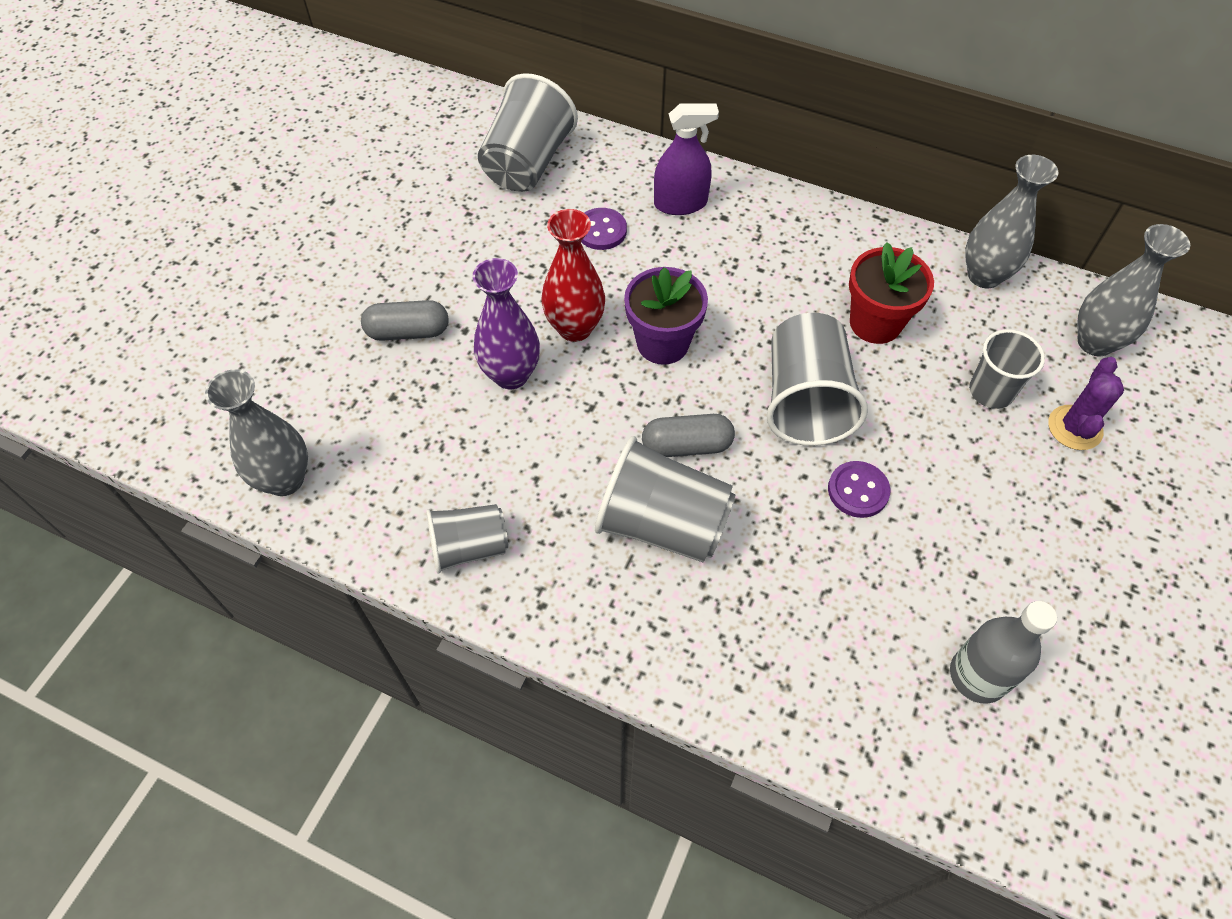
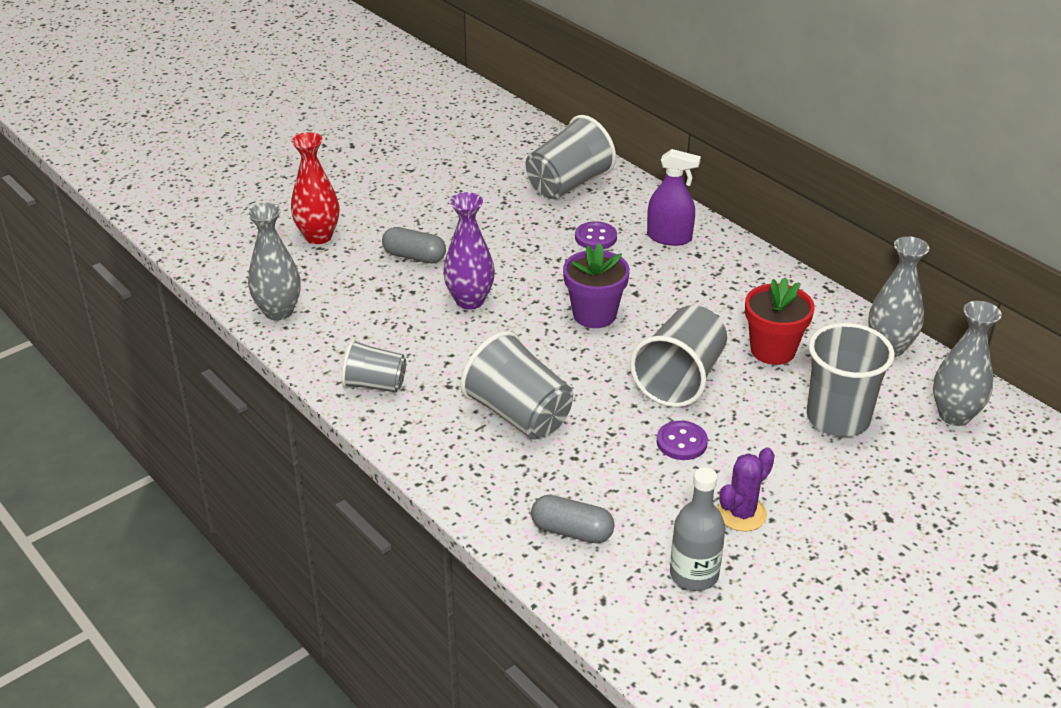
camera: 25 degrees right, 20 degrees down
red vase [541,209,605,342] -> red vase moved to [291,132,339,244]
grey capsule [642,414,735,457] -> grey capsule moved to [531,495,615,543]
grey cup [969,329,1045,409] -> grey cup [807,323,895,437], size x1.61
purple cactus [1048,357,1124,450] -> purple cactus moved to [717,447,775,532]

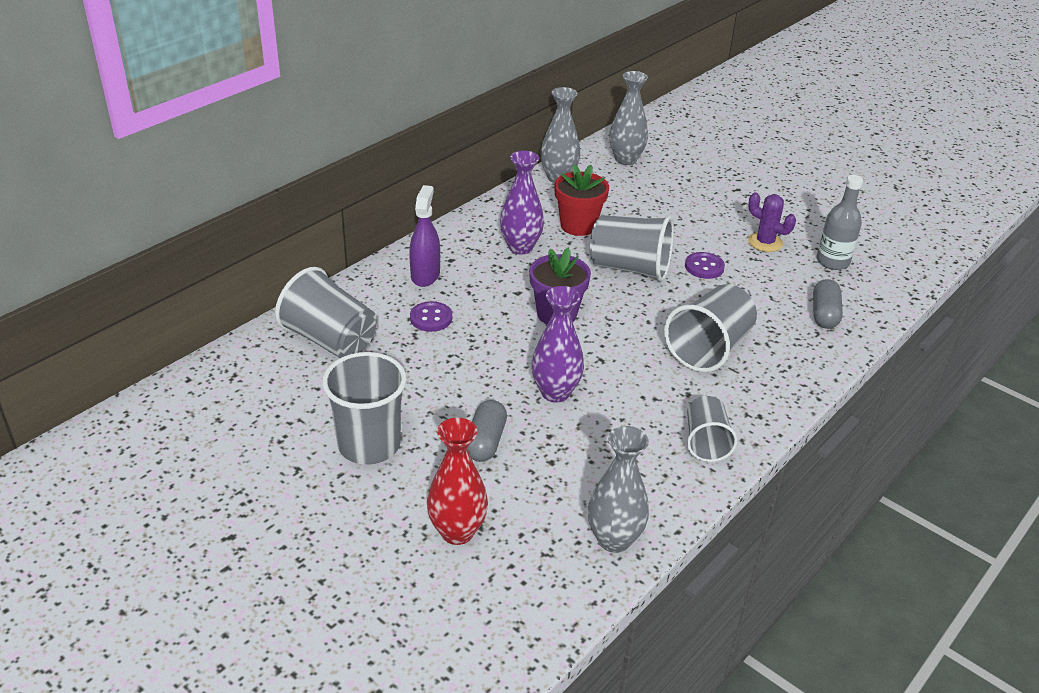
camera: 100 degrees left, 0 degrees up
grey cup [807,323,895,437] -> grey cup moved to [322,352,407,465]
none -> purple vase [500,151,544,254]

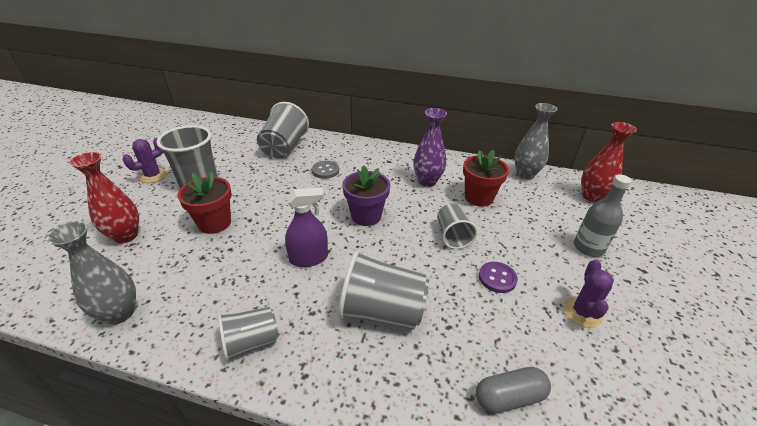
camera: 65 degrees right, 0 degrees up
purple spray bottle [409,185,440,287] -> purple spray bottle moved to [285,188,328,267]
purple button [410,301,452,332] -> grey button [312,161,339,179]
grey capsule [467,400,507,462] -> red flower pot [178,172,232,234]
purple vase [531,286,584,402] -> none
grey cup [590,215,674,282] -> grey cup [437,204,477,249], size x0.62
grey vase [609,71,648,165] -> red vase [581,122,637,202]
grey bottle [816,175,863,270] -> grey bottle moved to [574,175,632,257]
none -> purple cactus [122,138,167,183]

